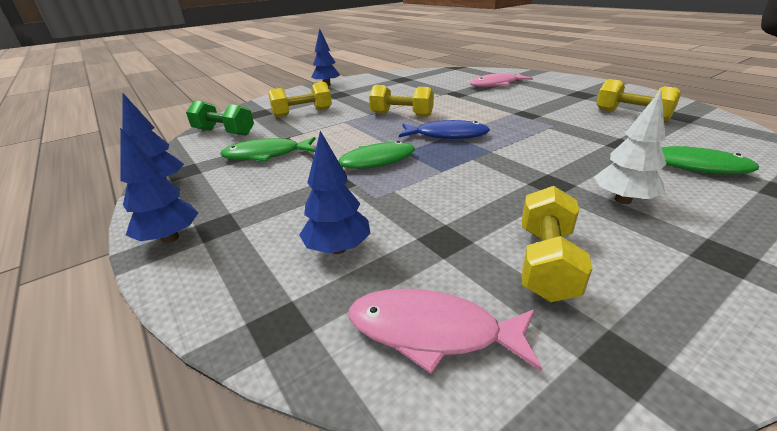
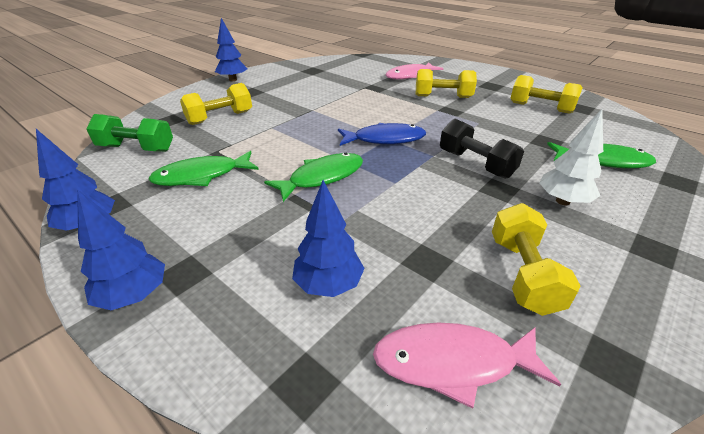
camera: 15 degrees left, 5 degrees up
yellow dumbbell [369,85,434,117] -> yellow dumbbell moved to [416,69,477,98]
none -> black dumbbell [440,119,524,179]

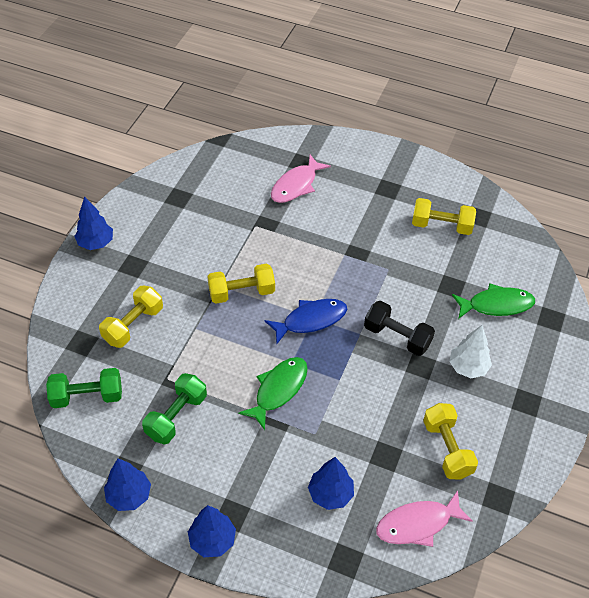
camera: 20 degrees left, 15 degrees up
green fish [148,151,259,186] -> green dumbbell [142,373,207,444]
yellow dumbbell [416,69,477,98] -> yellow dumbbell moved to [207,264,275,304]

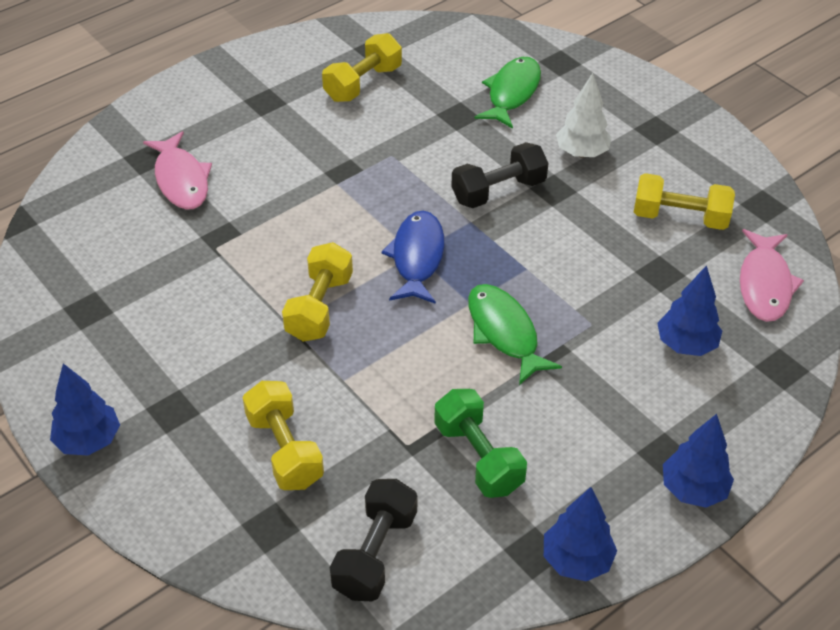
camera: 60 degrees left, 5 degrees down
green dumbbell [46,368,122,408] -> black dumbbell [330,479,417,601]

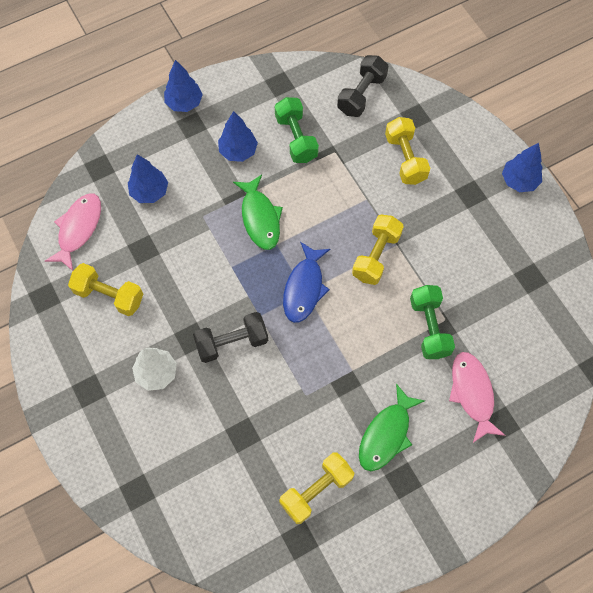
camera: 170 degrees left, 20 degrees up
green fish [475,57,541,129] -> green fish moved to [359,384,425,471]
blue tree [544,487,617,581] -> blue tree moved to [218,111,258,162]
none -> green dumbbell [410,285,455,359]

